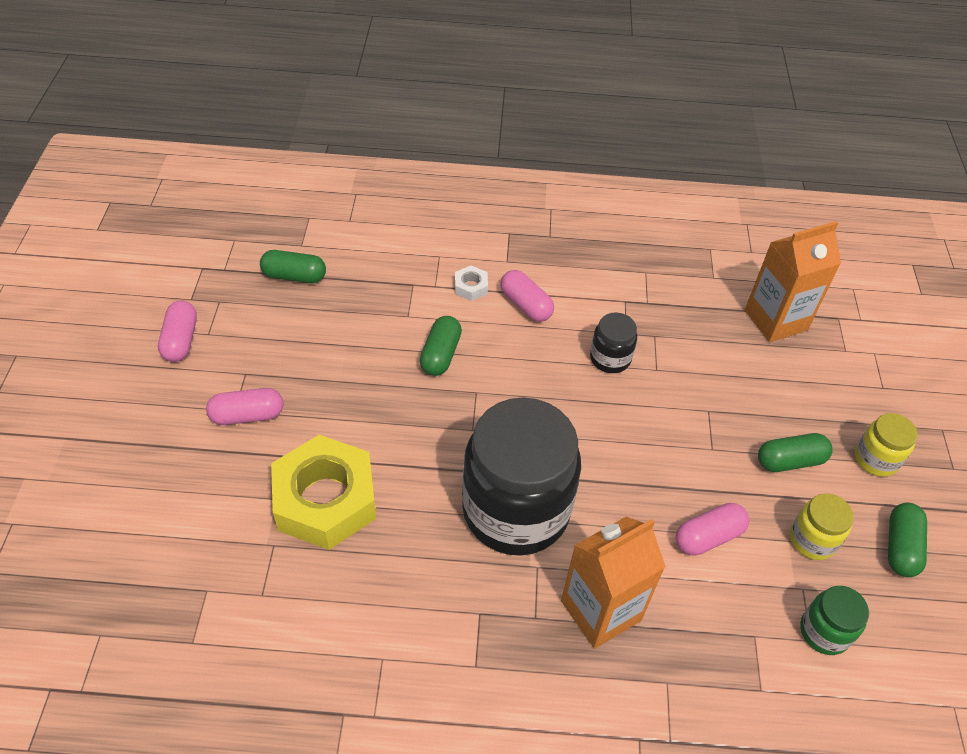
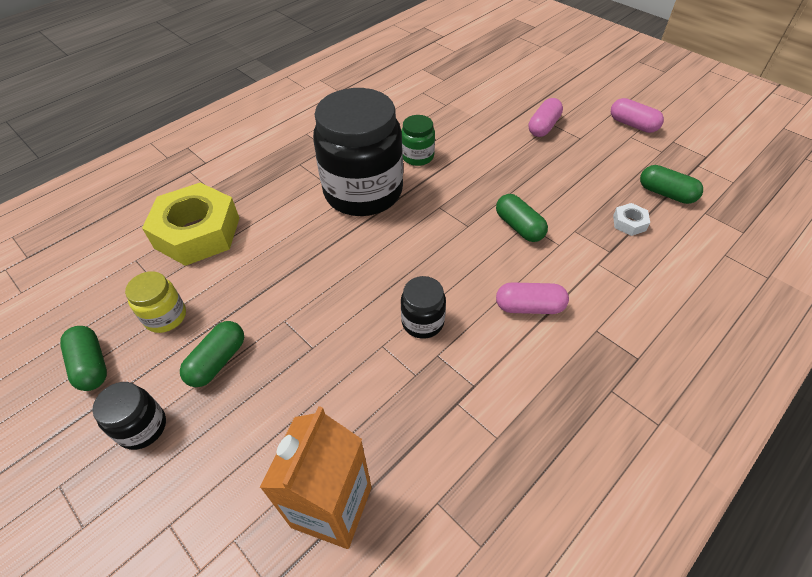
camera: 135 degrees right, 0 degrees up
green capsule [260,250,326,283] -> green capsule turned 75 degrees clockwise [640,165,703,204]
yellow nut [271,435,376,550] -> yellow nut moved to [142,183,239,266]
white nut [455,266,488,301] -> white nut moved to [613,203,650,236]
orange carton [561,516,666,649] -> none
pink capsule [676,503,749,556] -> none
green jar [800,586,869,655] -> green jar moved to [401,115,435,166]
yellow jar [855,413,918,477] -> black jar [92,382,166,450]

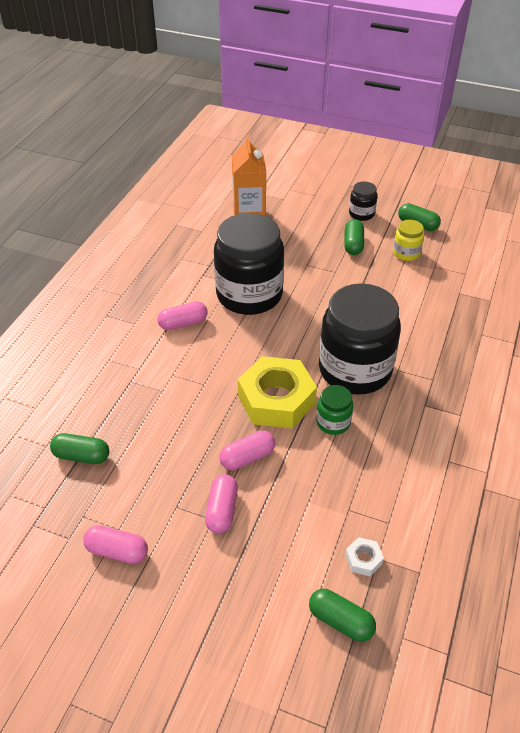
camera: 155 degrees right, 5 degrees down
yellow nut [142,183,239,266] -> yellow nut moved to [238,356,317,429]
black jar [401,276,446,339] -> black jar [214,213,284,315], size x2.27
green capsule [496,194,548,242] -> green capsule moved to [309,589,376,642]
white nut [613,203,650,236] -> white nut moved to [345,537,384,576]
none -> pink capsule [219,430,275,470]

